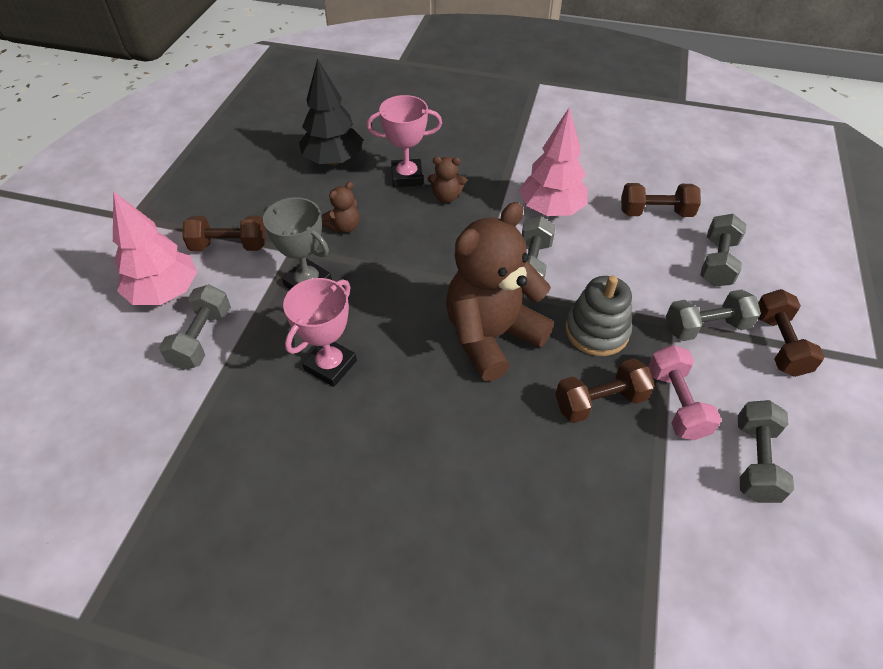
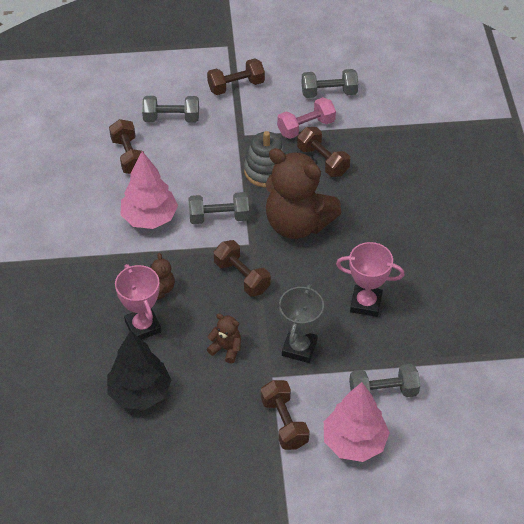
camera: 110 degrees left, 0 degrees up
grey dumbbell [666,289,761,341] -> none
none -> brown dumbbell [214,240,271,296]

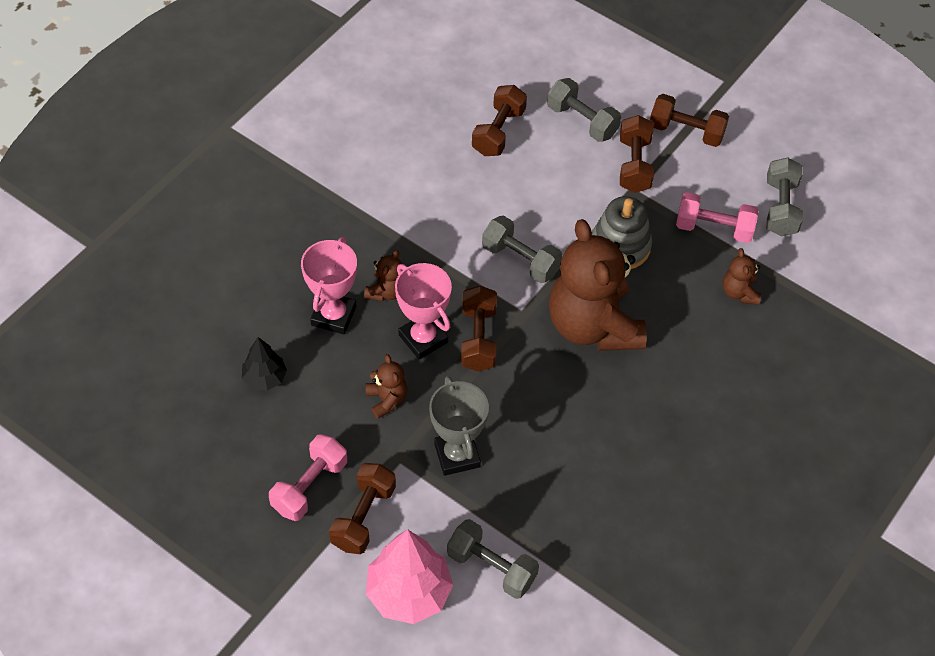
camera: 40 degrees right, 5 degrees up
black tree [107,330,171,410] -> black tree [242,337,287,391], size x0.57
pink tree [121,151,178,229] -> none
grey trophy [279,284,324,363] -> grey trophy turned 75 degrees counterclockwise [429,376,489,476]
brown dumbbell [297,127,350,177] -> brown dumbbell moved to [620,115,654,193]
grey dumbbell [302,69,358,98] -> grey dumbbell turned 60 degrees clockwise [767,157,803,236]
pink trophy [336,242,404,317] -> pink trophy moved to [395,263,452,360]
none -> pink dumbbell [269,434,347,521]
none -> brown teddy bear [722,248,761,305]

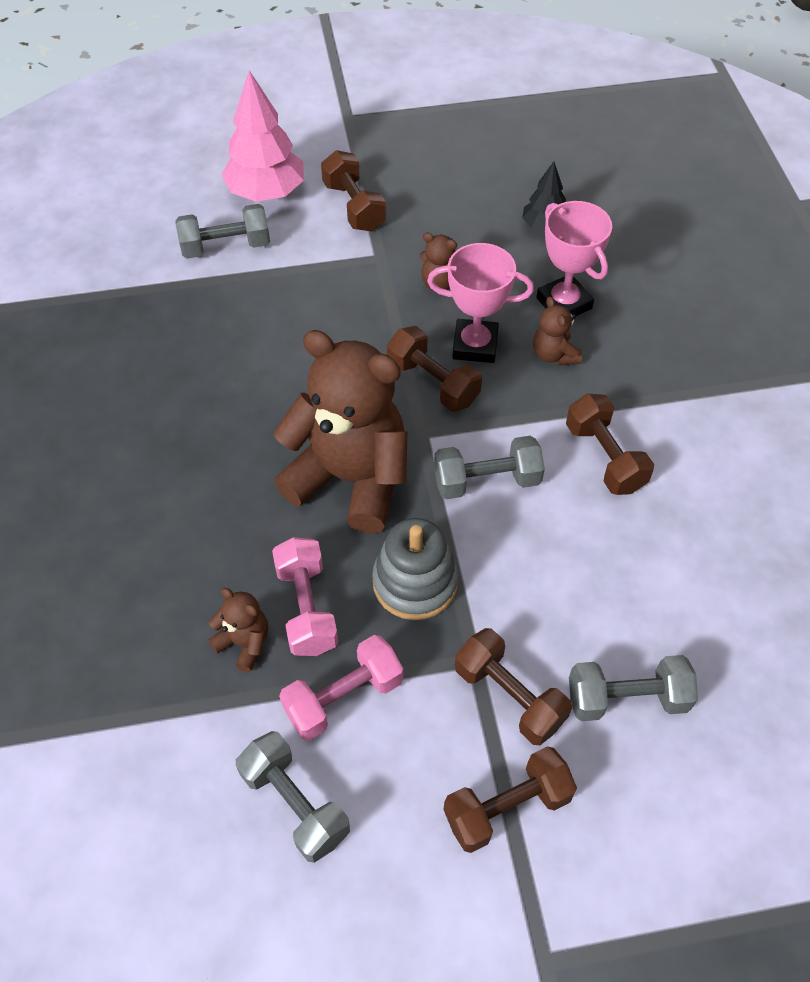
camera: 135 degrees right, 0 degrees up
pink dumbbell [269,434,347,521] -> pink dumbbell moved to [272,537,338,656]
grey trophy [429,376,489,476] -> none
brown dumbbell [472,85,527,156] -> brown dumbbell moved to [566,394,654,495]

